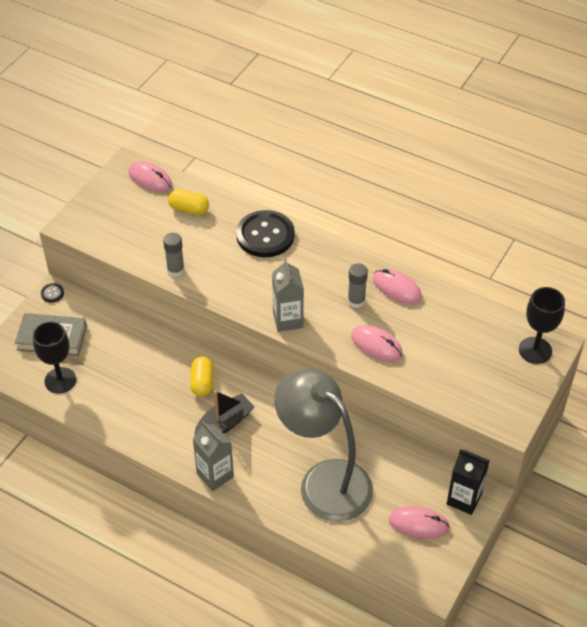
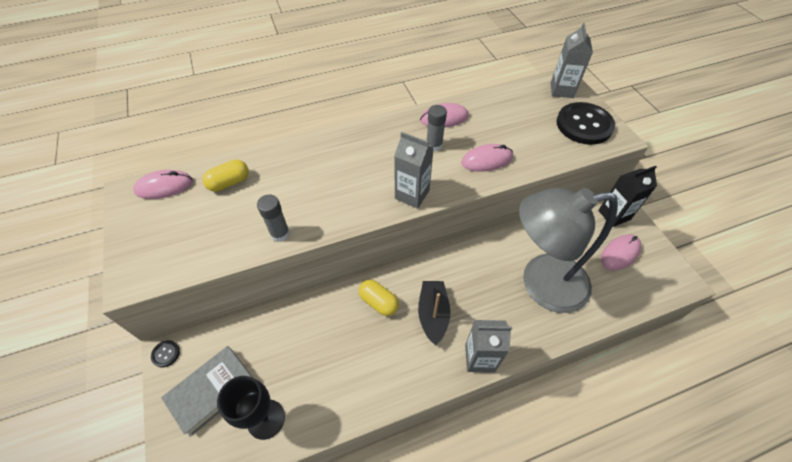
camera: 50 degrees left, 5 degrees up
black button [236,210,295,257] -> black button moved to [557,102,615,145]
black goblet [519,287,565,364] -> grey carton [551,23,593,98]

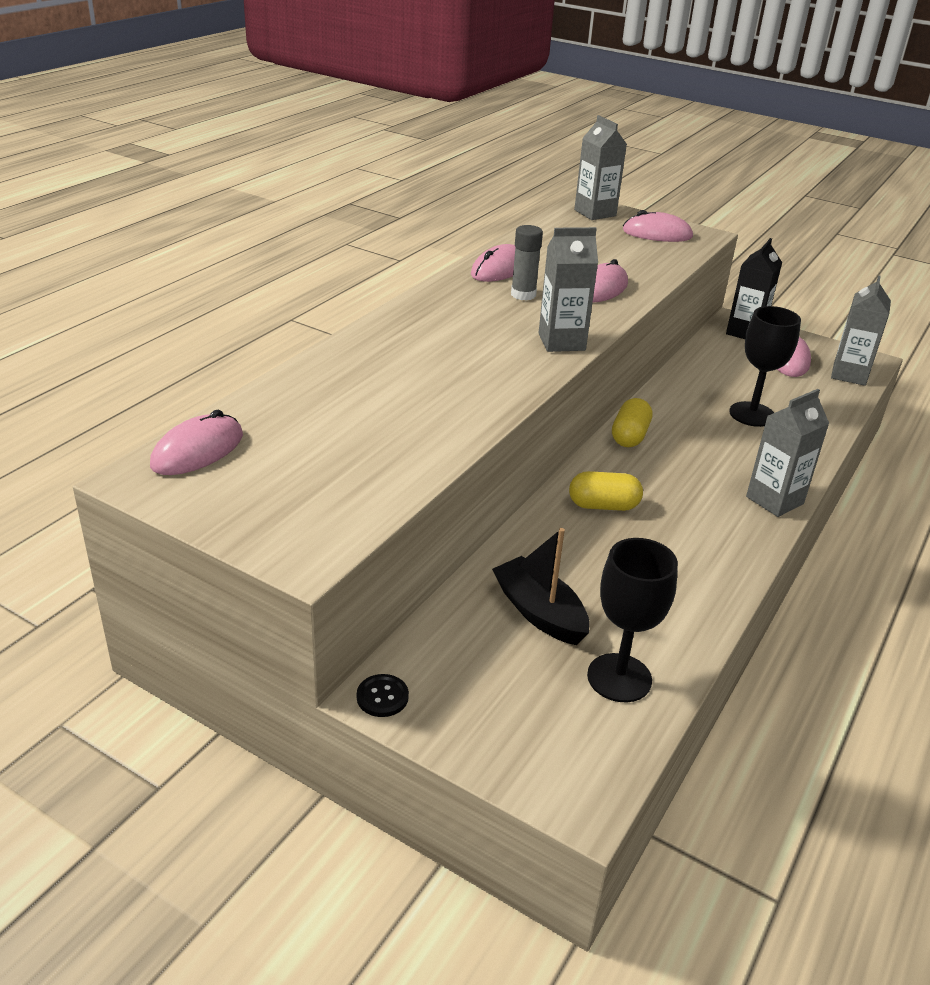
camera: 40 degrees left, 20 degrees down
grey book [161,346,253,437] -> none
yellow capsule [203,160,249,192] -> yellow capsule moved to [612,398,652,447]
grey glue stick [257,194,290,242] -> none
black boat [418,281,451,346] -> black boat moved to [492,528,590,645]
grey lamp [519,188,618,313] -> black goblet [729,306,801,427]
black button [557,102,615,145] -> pink mouse [623,210,693,242]
none -> grey carton [831,275,891,386]

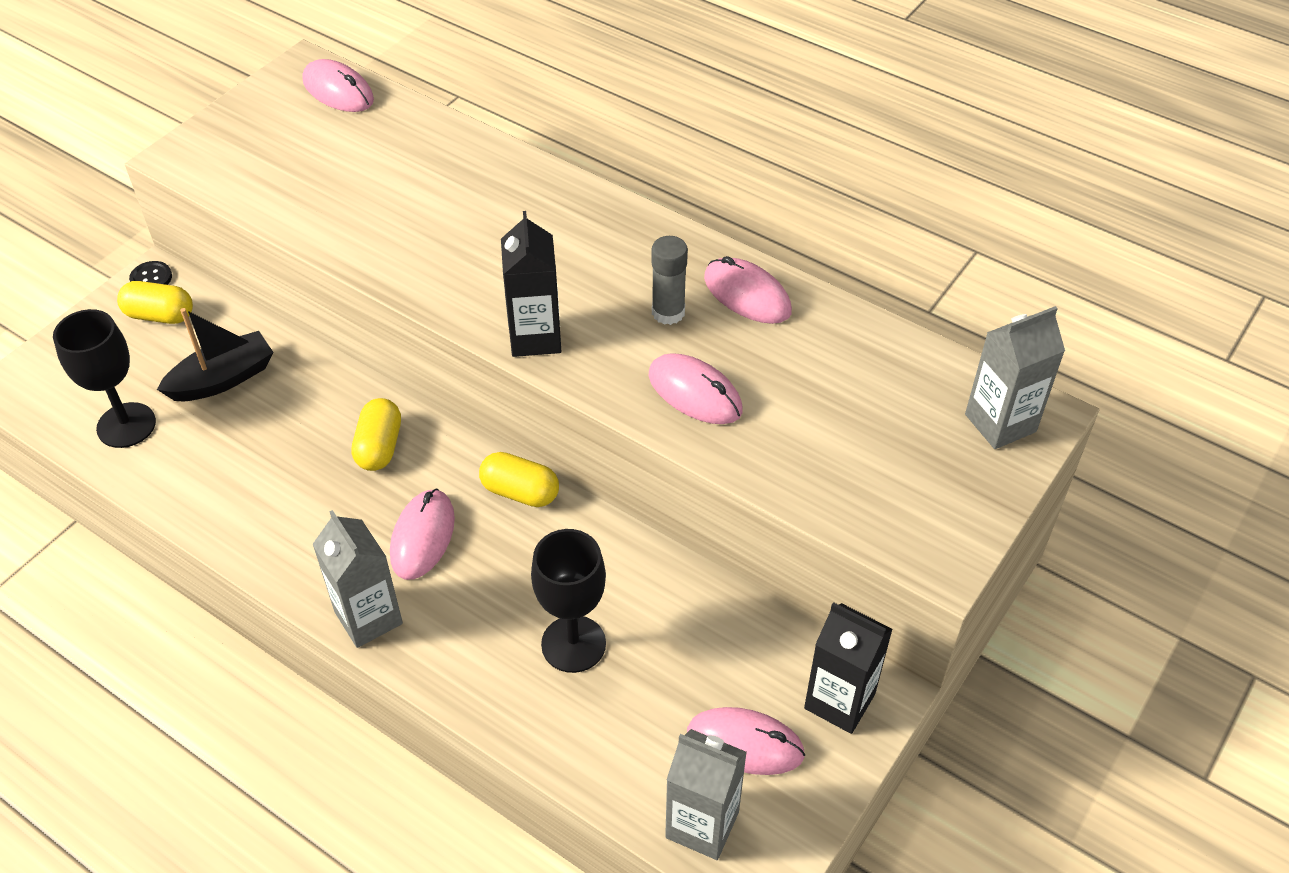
camera: 95 degrees right, 15 degrees up
grey carton [539,227,598,352] -> black carton [501,211,562,357]
pink mouse [623,210,693,242] -> pink mouse moved to [390,488,455,580]
none -> yellow capsule [117,281,193,324]

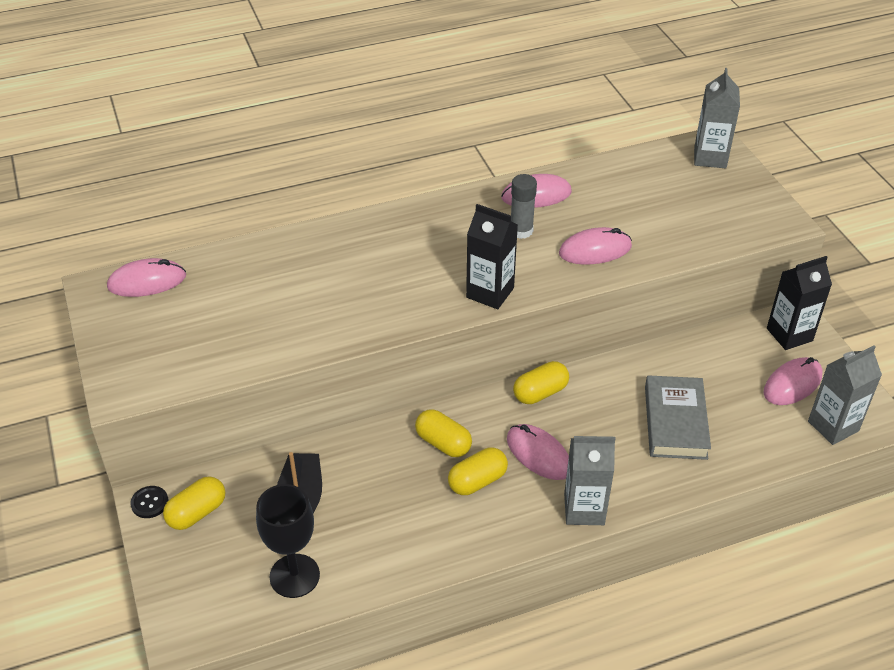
camera: 55 degrees left, 5 degrees down
black goblet [531,529,606,673] -> grey book [645,375,711,460]
none -> yellow capsule [448,448,508,495]

